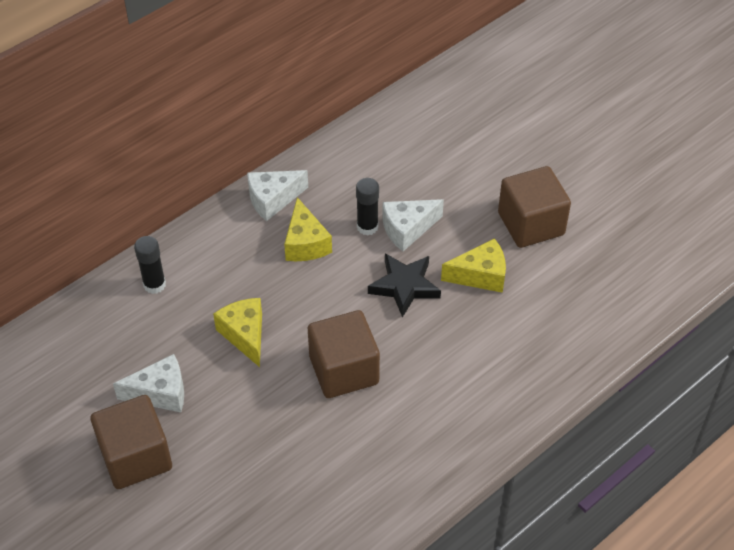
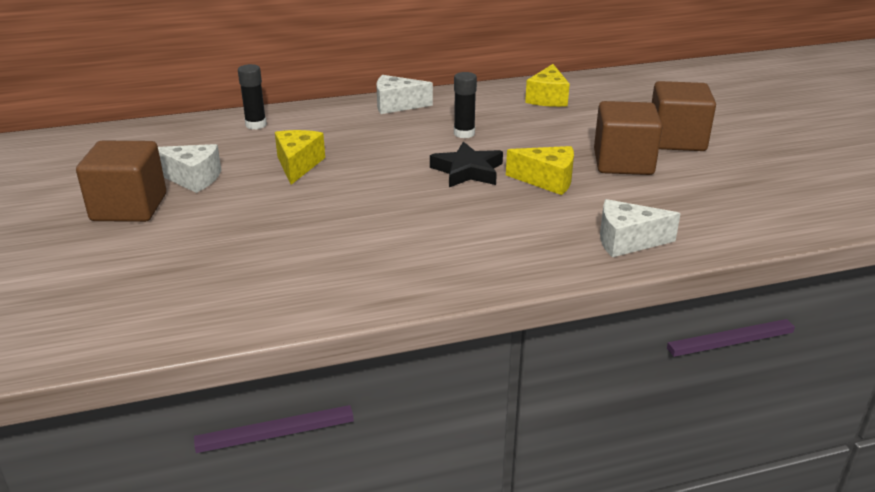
camera: 25 degrees right, 20 degrees down
yellow cheese [284,197,332,261] -> yellow cheese moved to [525,64,570,107]
brown cube [308,310,380,398] -> brown cube moved to [652,81,716,151]
white cheese [382,199,444,251] -> white cheese moved to [600,199,681,257]

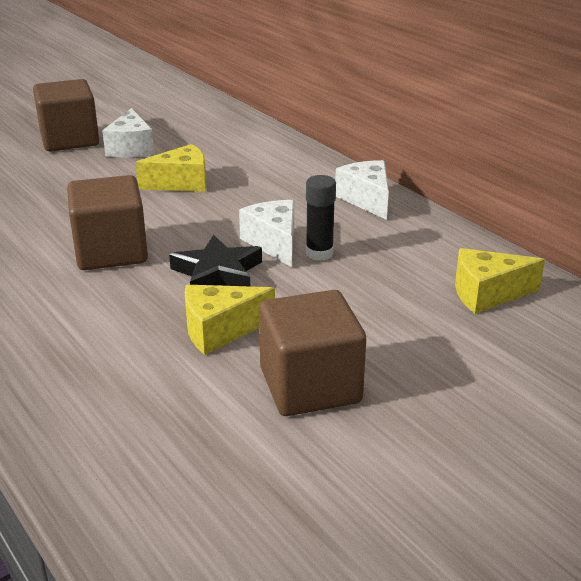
camera: 70 degrees right, 0 degrees up
black glue stick [238,64,267,130] -> none
yellow cheese [506,146,574,195] -> yellow cheese turned 75 degrees clockwise [185,285,275,355]
white cheese [600,199,681,257] -> white cheese moved to [239,200,294,267]
brown cube [652,81,716,151] -> brown cube moved to [67,175,148,270]

